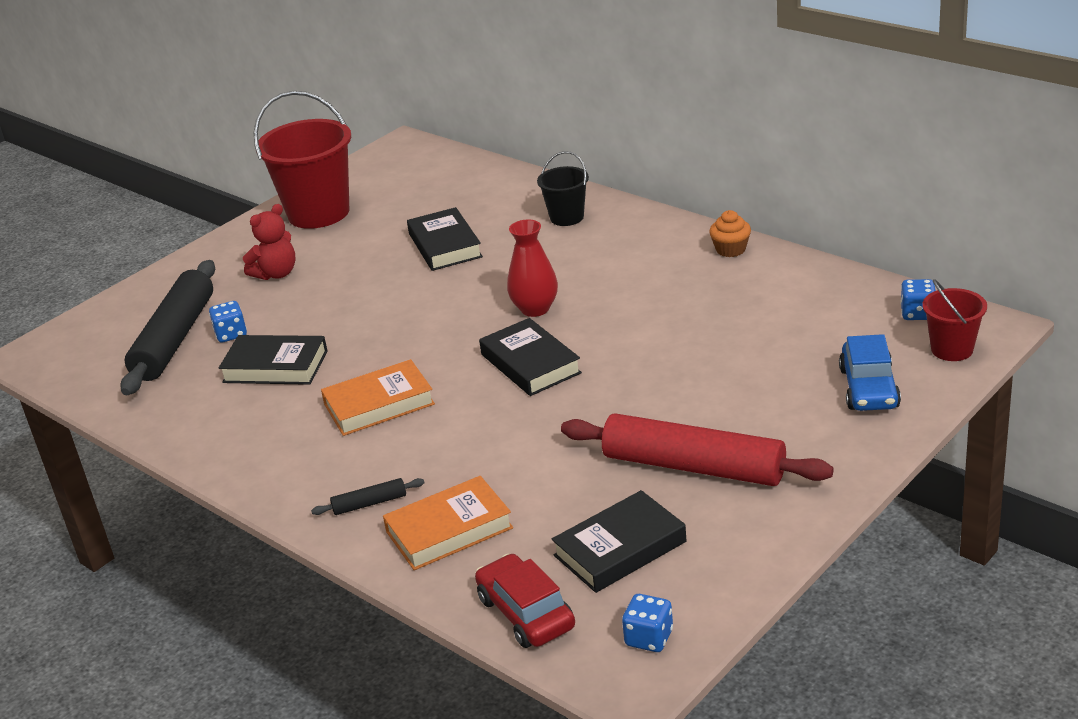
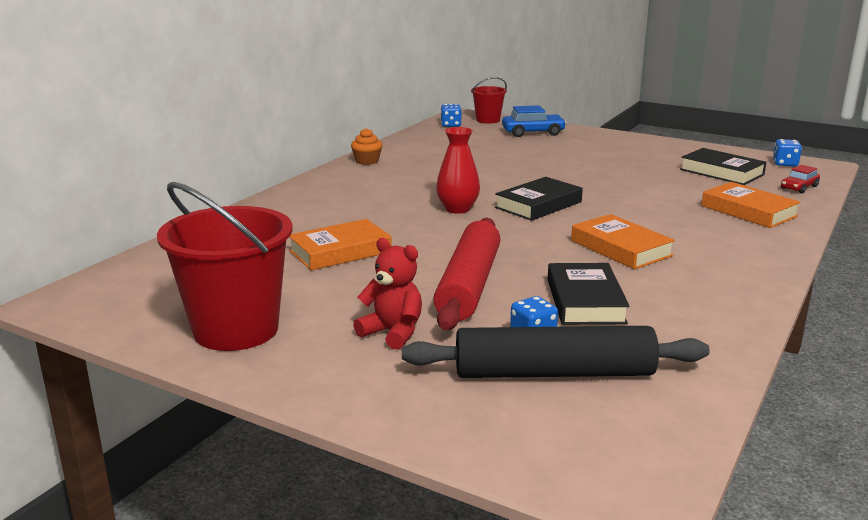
camera: 105 degrees left, 10 degrees down
black rolling pin [311,478,425,515] -> none
black book [407,207,483,271] -> orange book [289,219,392,270]
red car [475,554,575,648] -> red car [781,165,820,193], size x0.63
black bucket [537,151,589,226] -> none
red rolling pin [561,413,834,486] -> red rolling pin moved to [433,218,500,330]

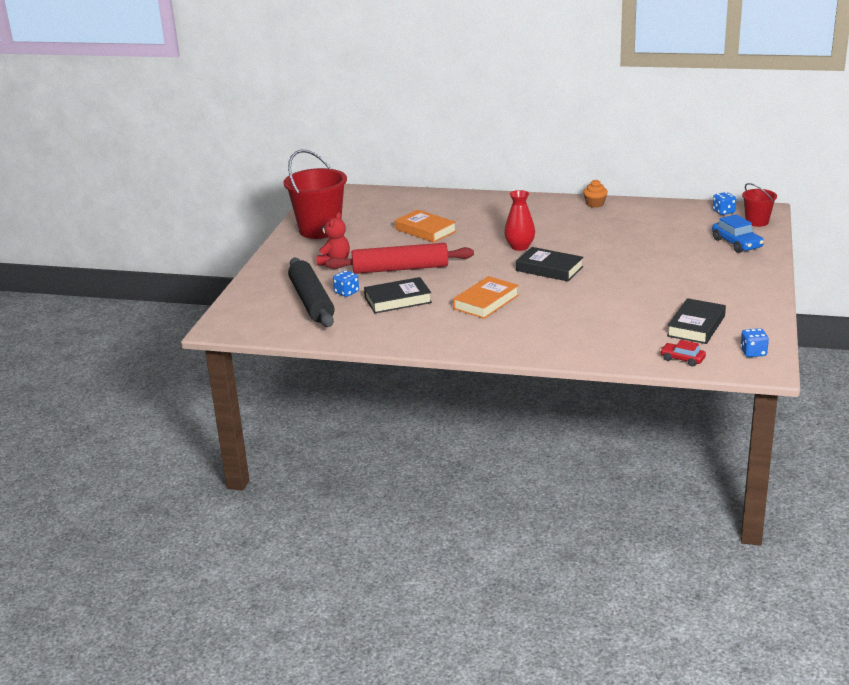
camera: 75 degrees right, 5 degrees up
orange book [701,182,801,228] -> none

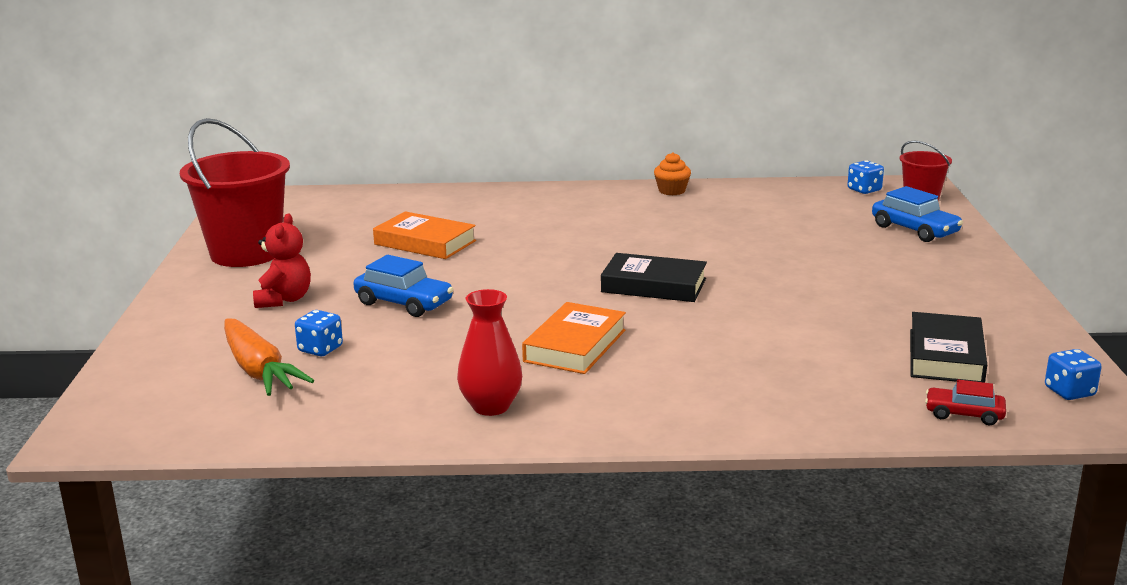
camera: 15 degrees left, 5 degrees down
black rolling pin [288,258,335,327] -> orange carrot [224,319,314,396]
red rolling pin [325,243,474,274] -> blue car [353,255,453,317]
black book [364,277,432,313] -> none
red vase [504,190,535,251] -> red vase moved to [457,289,522,416]

